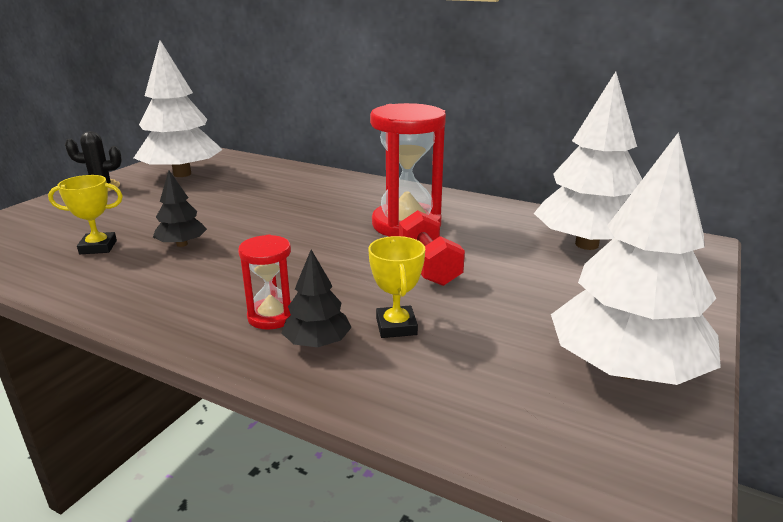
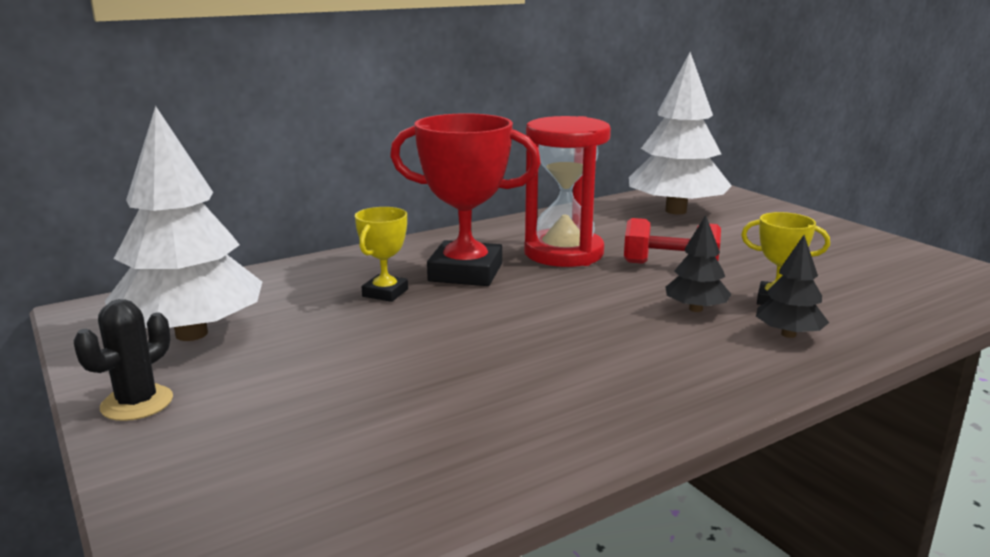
camera: 60 degrees left, 5 degrees down
yellow trophy [48,175,123,254] -> yellow trophy moved to [355,207,408,302]
black tree [153,170,207,247] -> black tree moved to [666,215,732,312]
red hourglass [238,235,292,330] -> none
white tree [551,132,721,385] -> none
none -> red trophy [390,113,541,286]

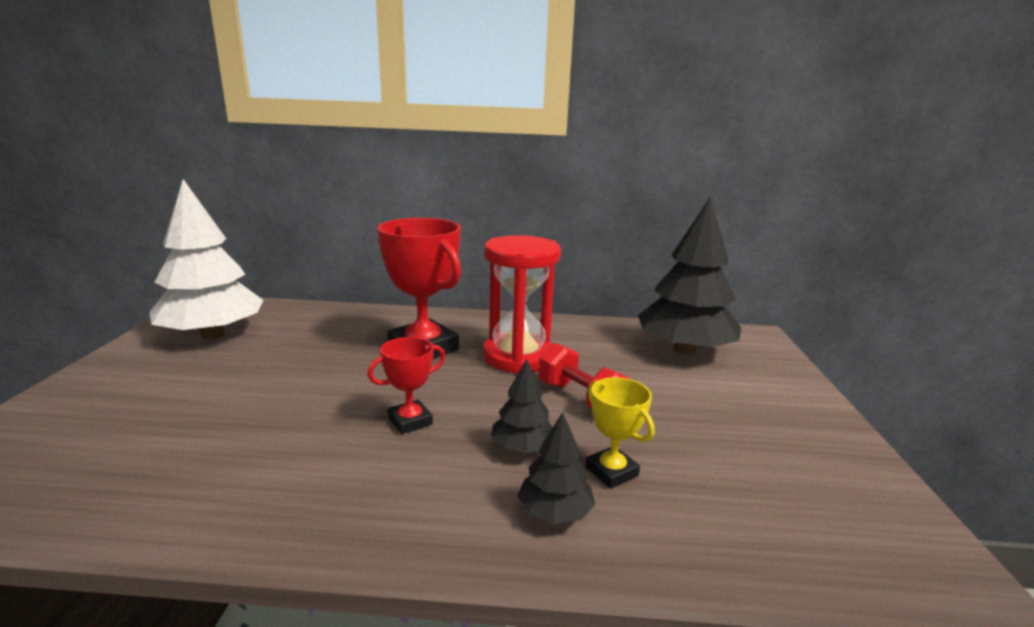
camera: 35 degrees right, 0 degrees up
black cactus [74,299,173,421] -> none
yellow trophy [355,207,408,302] -> none
white tree [629,52,732,214] -> black tree [638,198,741,355]
none -> red trophy [367,337,445,434]

